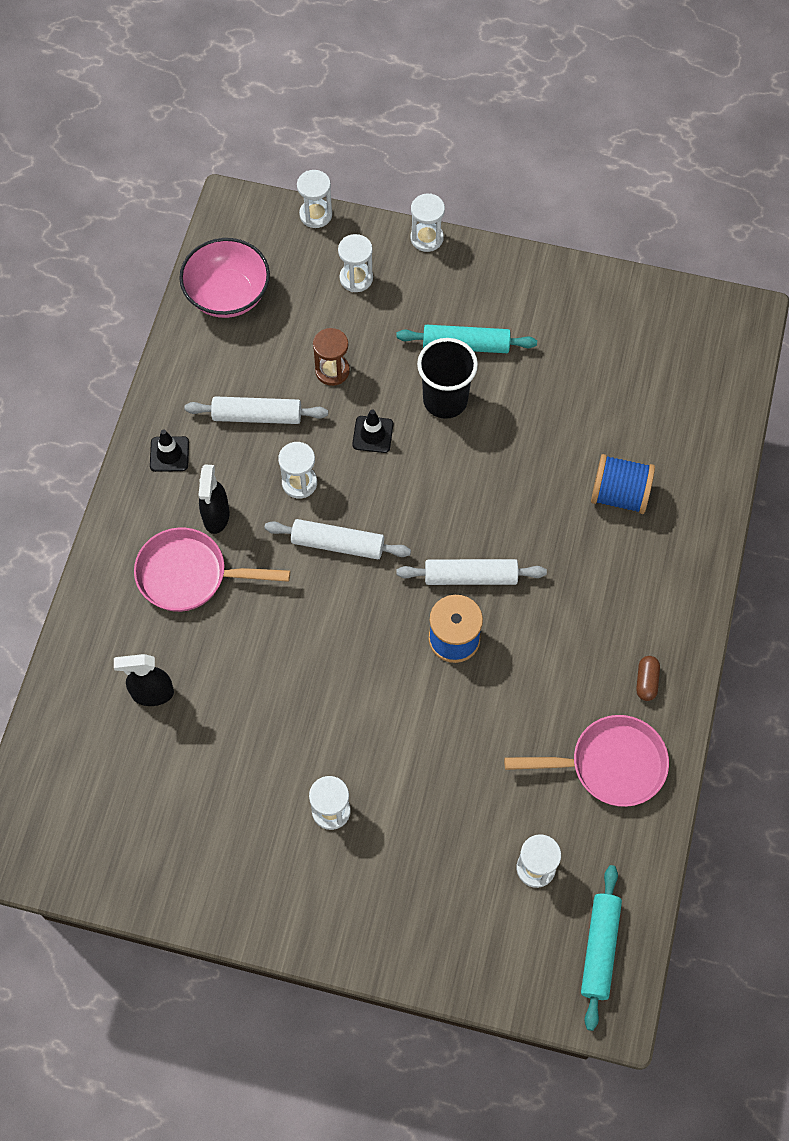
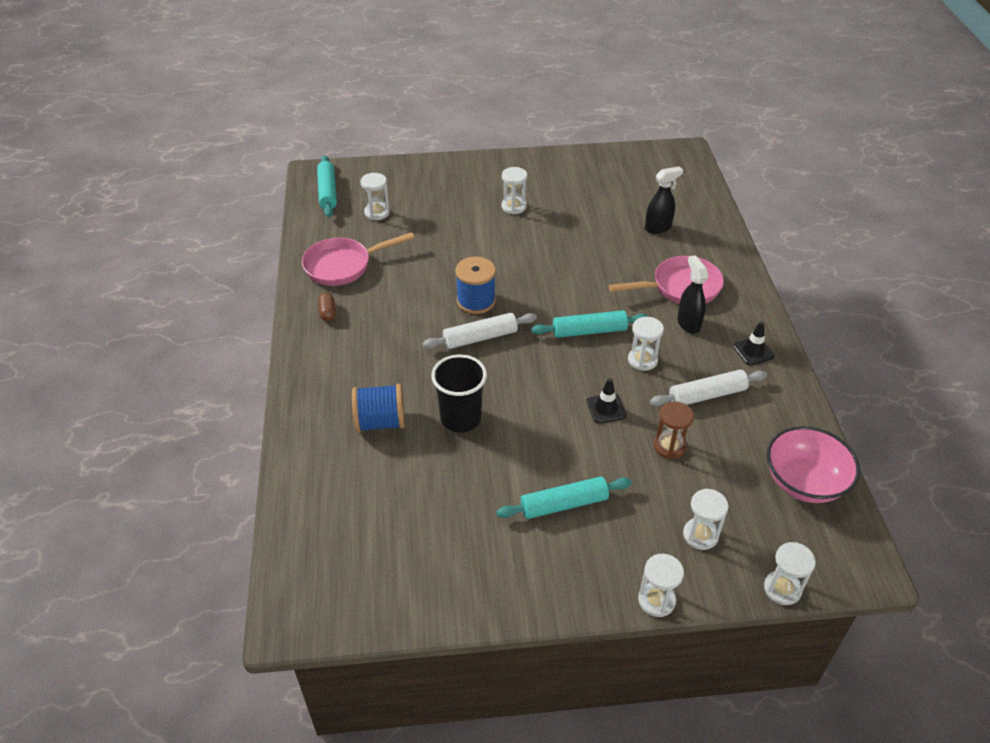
camera: 160 degrees right, 20 degrees down
white rolling pin [265,519,411,559] -> turquoise rolling pin [531,310,648,338]
black cup [417,338,478,419] -> black cup moved to [431,354,487,432]

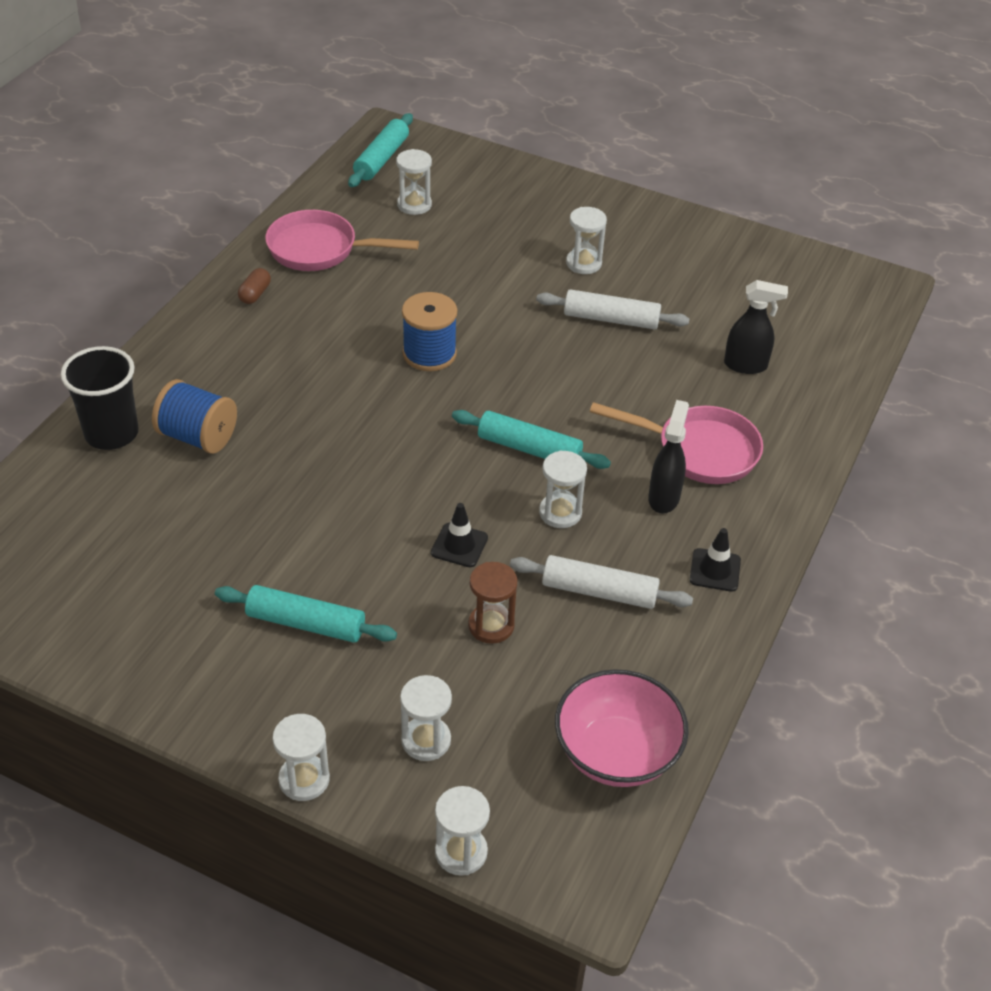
camera: 30 degrees right, 0 degrees up
white rolling pin [422,313,537,349] -> white rolling pin moved to [536,289,689,329]
black cup [431,354,487,432] -> black cup moved to [61,346,139,450]

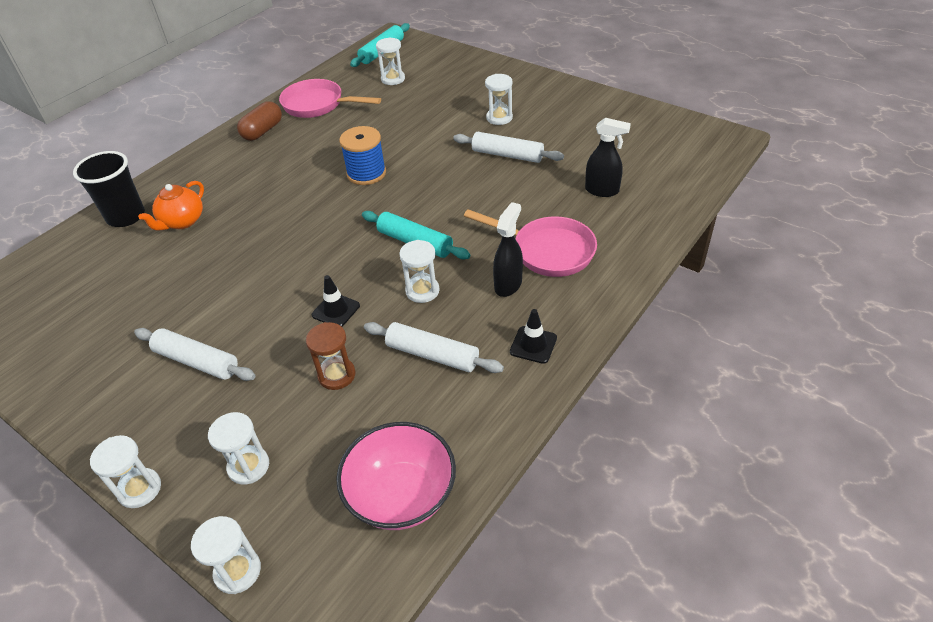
camera: 15 degrees right, 0 degrees up
blue spool [152,379,237,454] -> orange teapot [138,181,204,231]
turquoise rolling pin [215,585,397,643] -> white rolling pin [134,328,256,381]
brown capsule [238,268,271,304] -> brown capsule [237,101,282,141], size x1.62

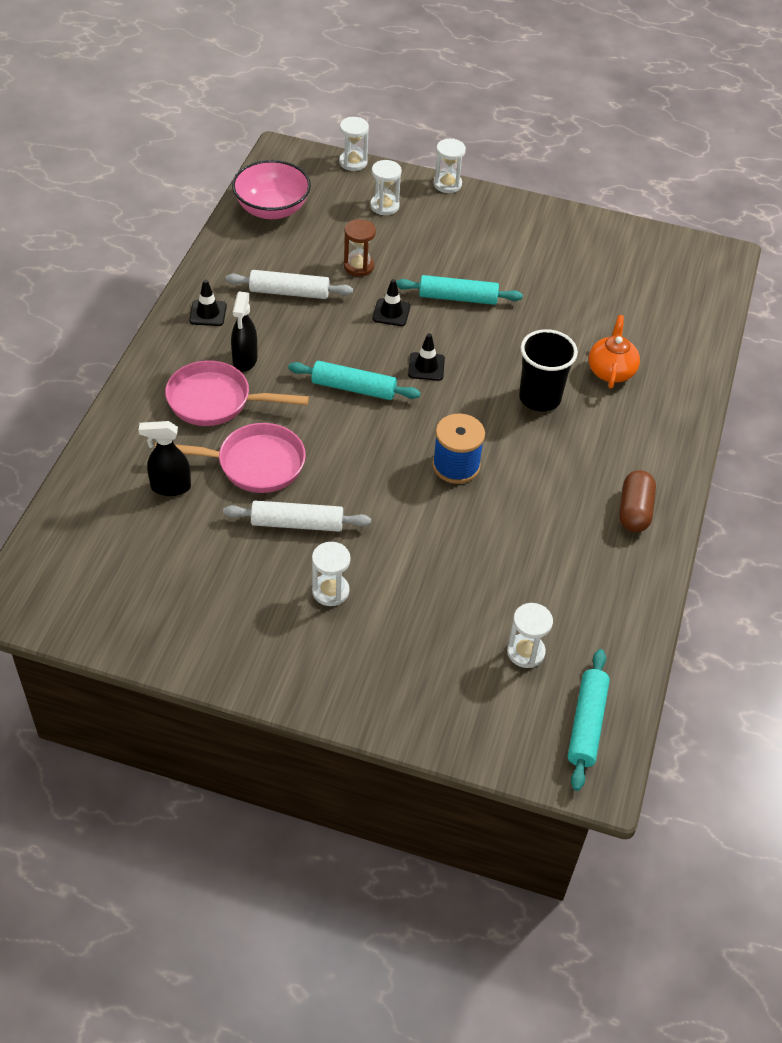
camera: 155 degrees right, 5 degrees up
black cup [73,151,145,227] -> black cup moved to [519,329,578,412]
white rolling pin [134,328,256,381] -> none
pink pan [279,79,381,118] -> pink pan moved to [155,423,306,493]
white hourglass [399,240,440,303] -> none
none -> turquoise rolling pin [396,275,523,305]
none -> black traffic cone [408,333,445,381]

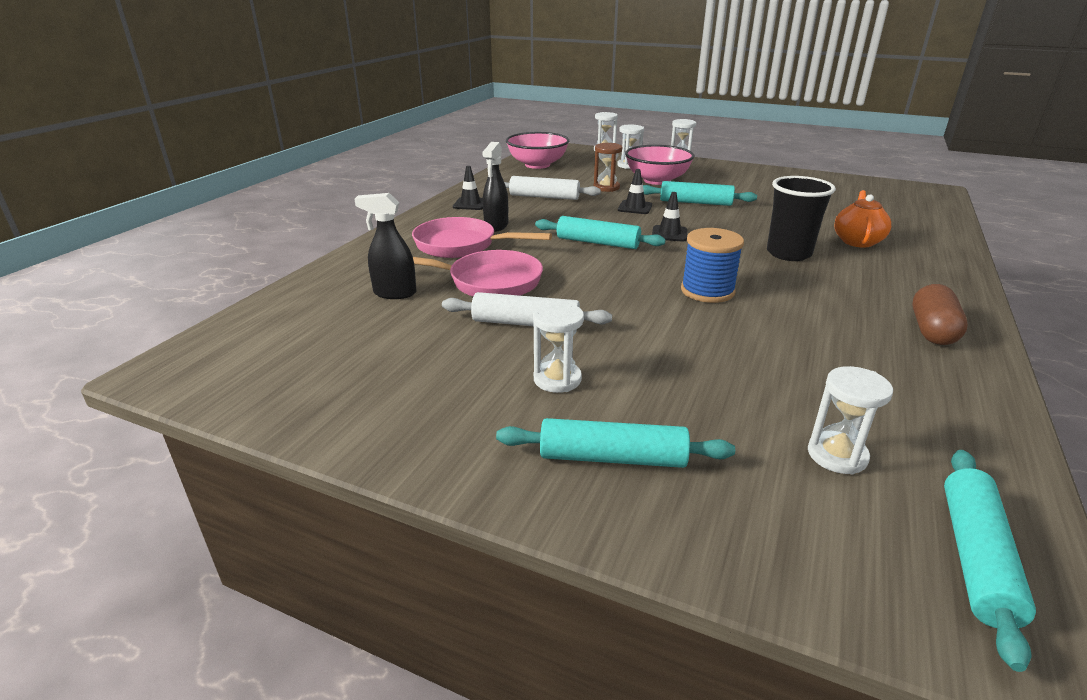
camera: 10 degrees right, 20 degrees down
none -> turquoise rolling pin [496,418,735,468]
none -> pink bowl [625,145,694,185]

